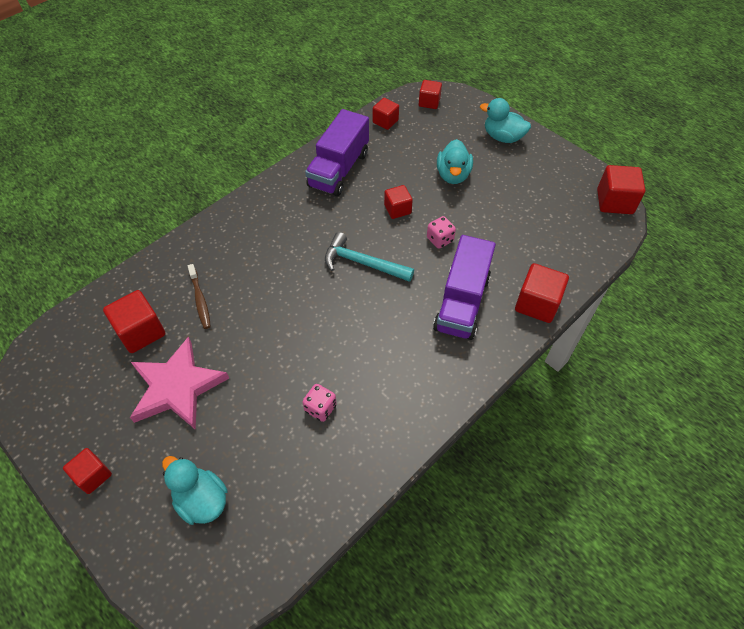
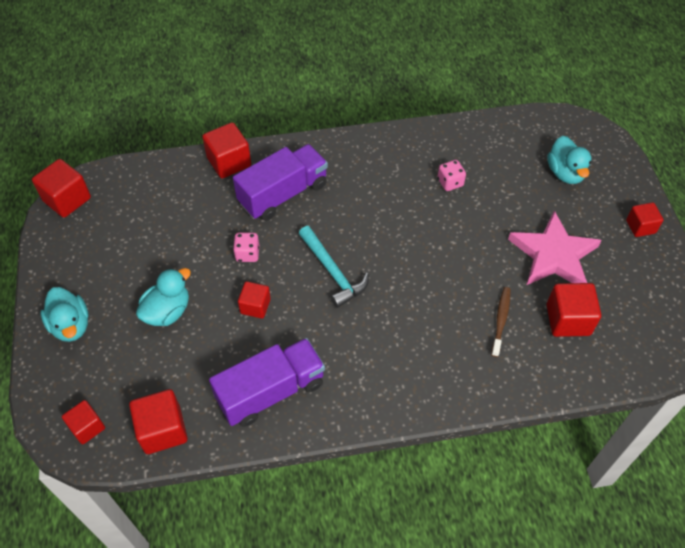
camera: 145 degrees left, 0 degrees up
red cube [373,98,399,130] -> red cube [129,389,188,454], size x1.56

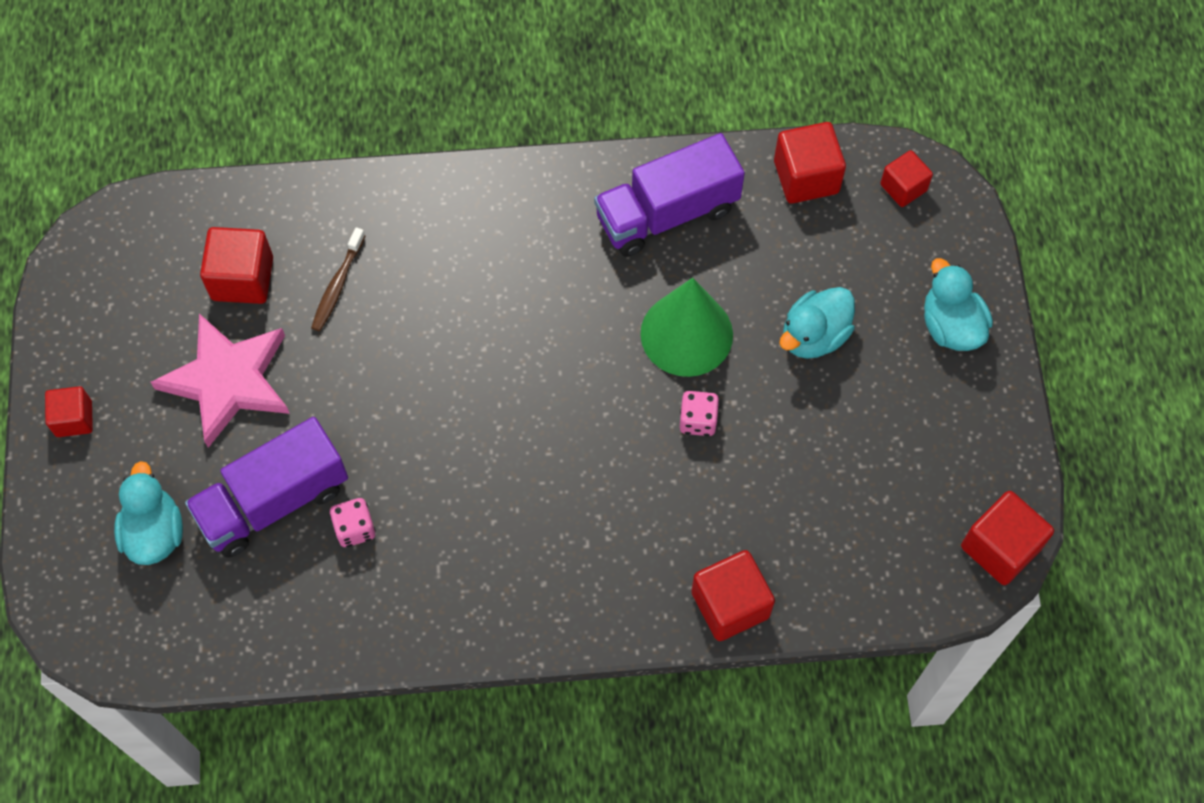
camera: 175 degrees left, 10 degrees up
purple truck [233,144,328,221] -> purple truck moved to [185,417,348,558]
red cube [238,281,271,319] -> green cone [640,278,733,377]
turquoise hammer [299,226,369,308] -> none

